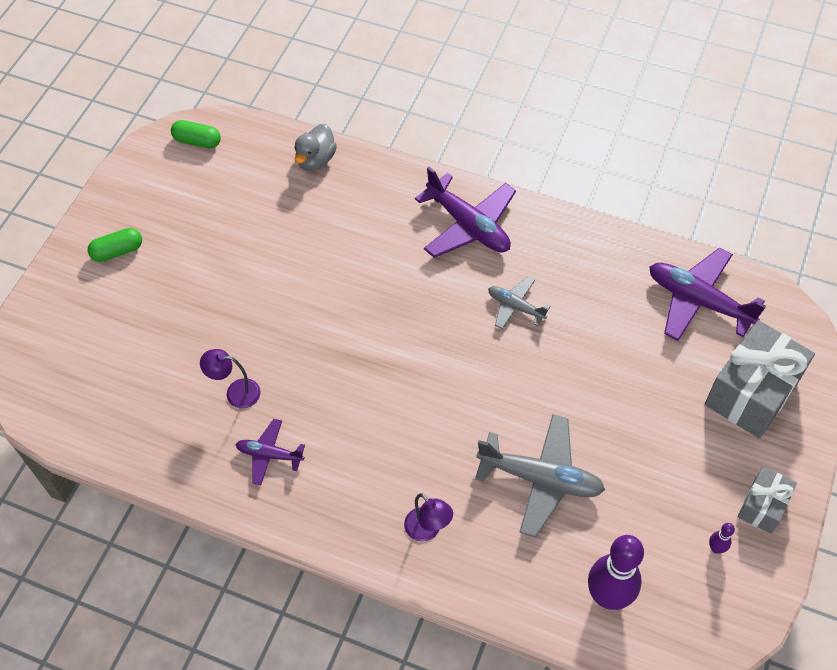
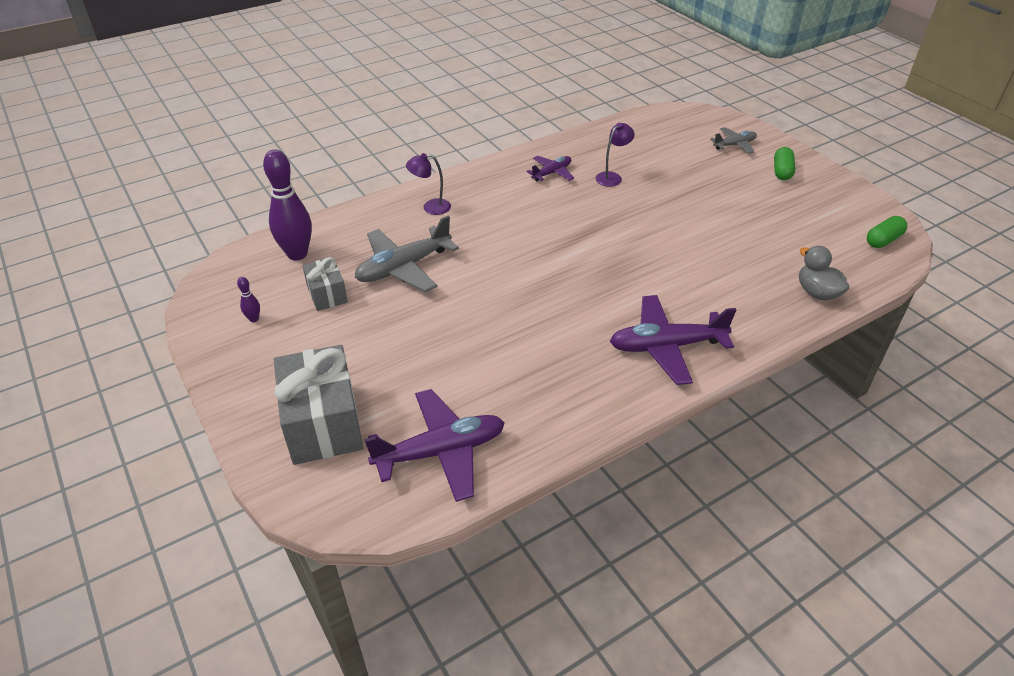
camera: 125 degrees right, 15 degrees down
grey plane [488,277,551,329] -> grey plane moved to [710,127,757,154]
grey gift [738,467,797,534] -> grey gift moved to [302,257,348,311]

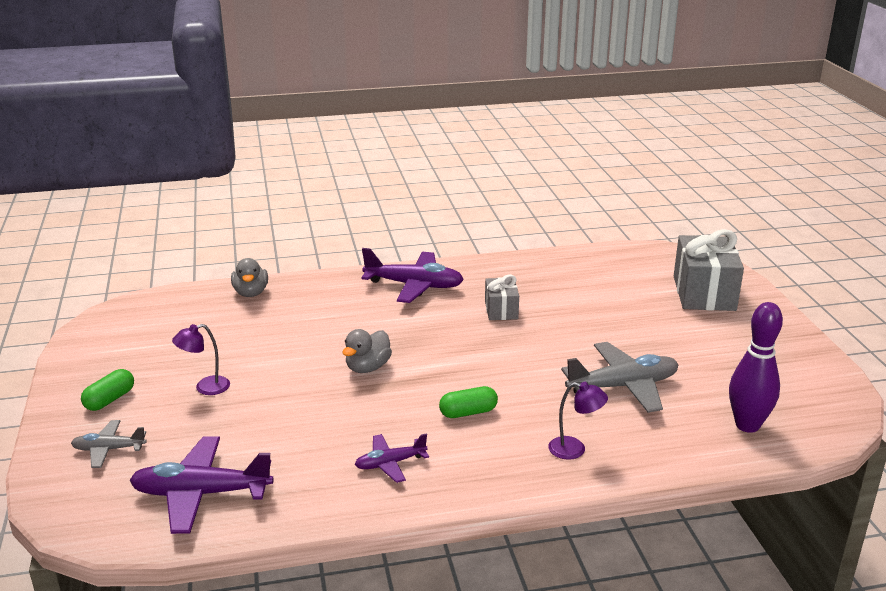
camera: 160 degrees left, 15 degrees down
purple bowling pin [237,277,260,322] -> none
grey gift [302,257,348,311] -> grey gift moved to [485,274,519,320]
purple plane [364,389,505,502] -> purple plane moved to [130,436,274,534]
purple lamp [595,123,635,187] -> purple lamp moved to [172,324,230,395]
green capsule [867,216,907,248] -> green capsule moved to [439,386,498,418]
none -> grey duck [343,329,392,373]

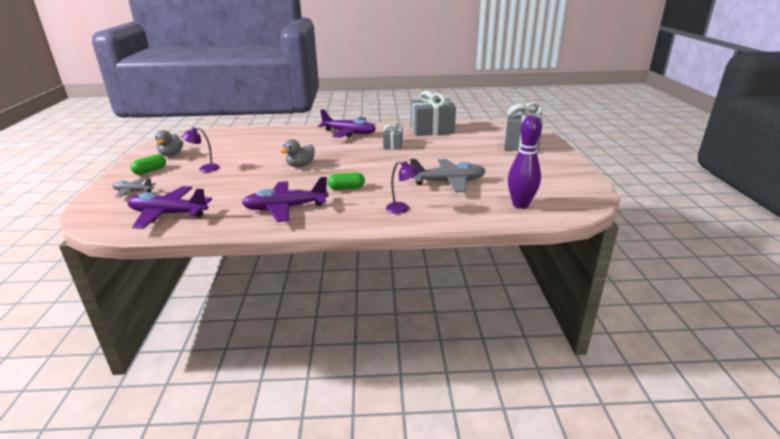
camera: 10 degrees right, 0 degrees up
grey duck [231,258,268,297] -> grey duck moved to [155,130,183,156]
purple plane [355,433,429,483] -> purple plane [242,177,329,222], size x1.80
none -> grey gift [411,91,456,136]

